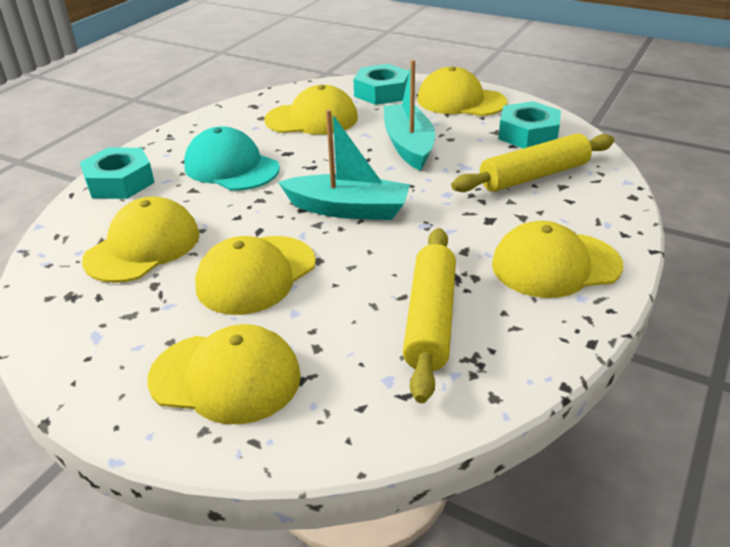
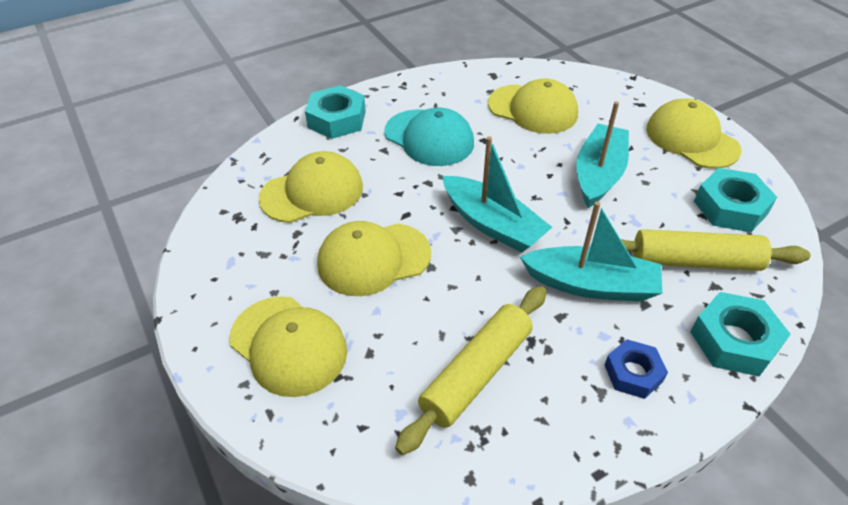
camera: 30 degrees right, 10 degrees up
turquoise cap [184,126,280,190] -> turquoise cap turned 150 degrees clockwise [384,108,474,166]
turquoise nut [353,64,409,105] -> turquoise nut moved to [690,292,791,376]
yellow cap [492,221,623,298] -> blue nut [605,339,668,399]
none -> turquoise boat [520,201,662,302]

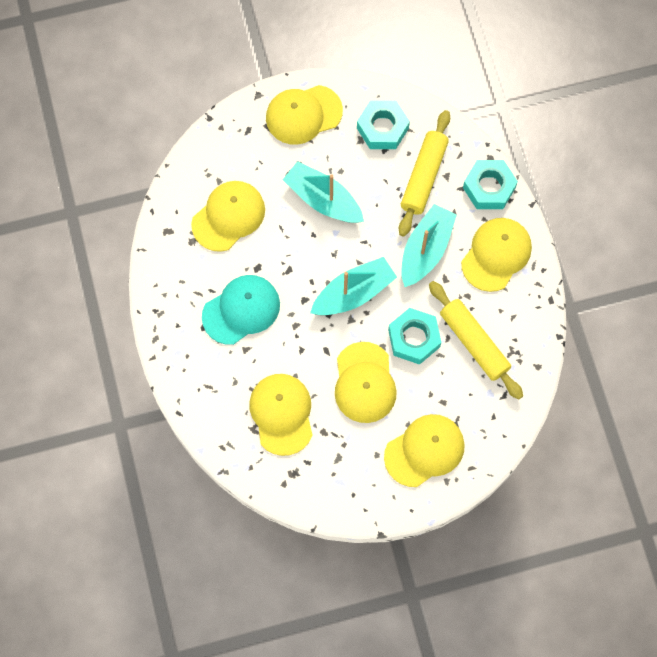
camera: 75 degrees left, 25 degrees up
turquoise nut [305,85,366,139] -> turquoise nut moved to [388,308,441,365]
blue nut [605,339,668,399] -> yellow cap [461,218,532,292]

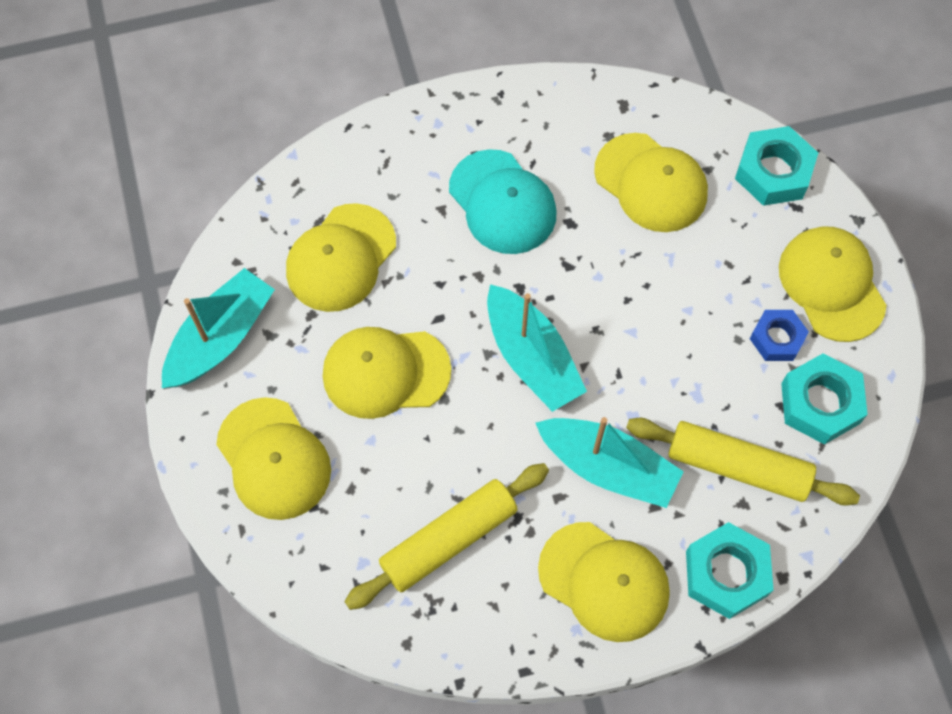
camera: 90 degrees right, 5 degrees down
yellow cap [249,374,313,456] -> yellow cap turned 135 degrees clockwise [286,203,396,312]
turquoise boat [283,161,364,223] -> turquoise boat moved to [162,268,275,388]
turquoise nut [388,308,441,365] -> turquoise nut moved to [735,126,818,206]
none -> blue nut [750,310,809,361]

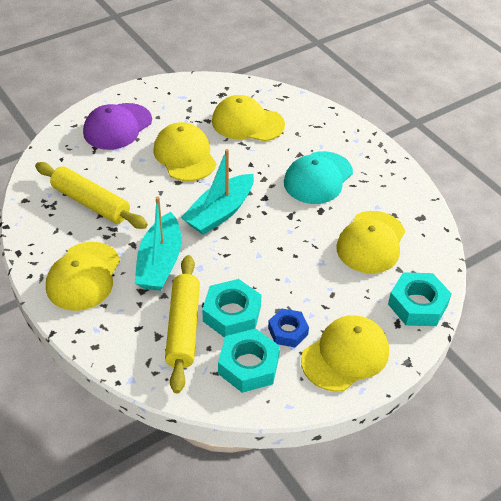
camera: 70 degrees right, 20 degrees down
turquoise boat [162,268,275,388] -> none
yellow cap [216,397,331,520] -> purple cap [83,103,152,150]
turquoise nut [686,522,774,619] -> turquoise nut moved to [202,279,261,338]

